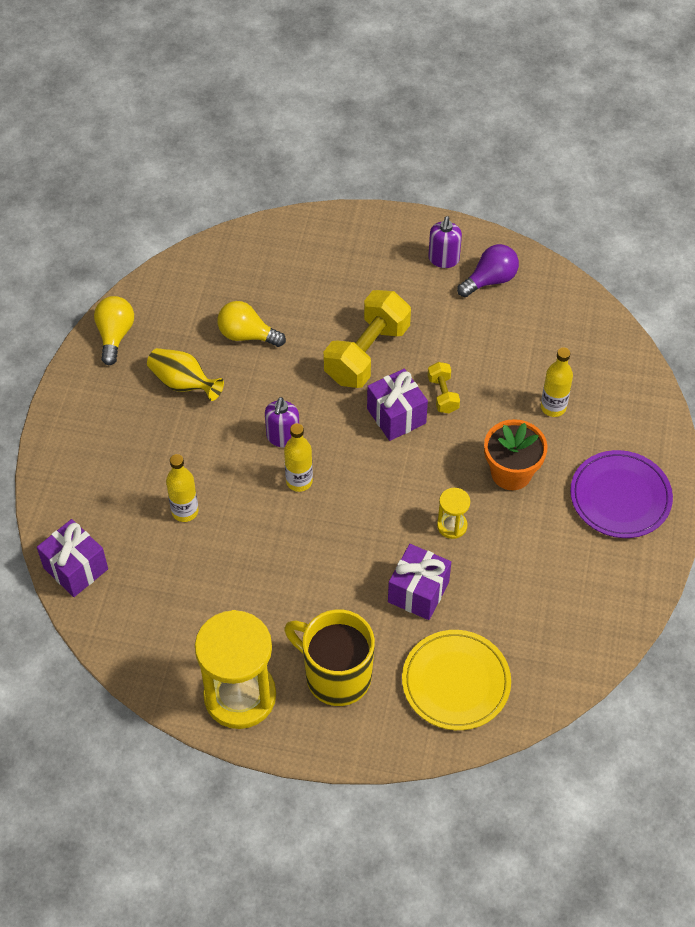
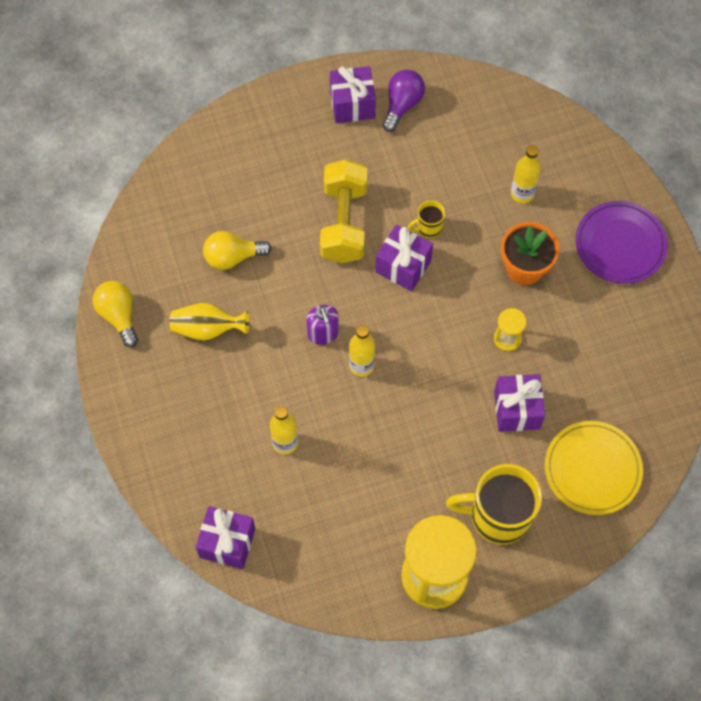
camera: 30 degrees left, 10 degrees up
purple soap dispenser [428,216,462,268] -> purple gift [330,66,376,123]
yellow dumbbell [428,362,460,413] -> yellow mug [408,200,445,238]

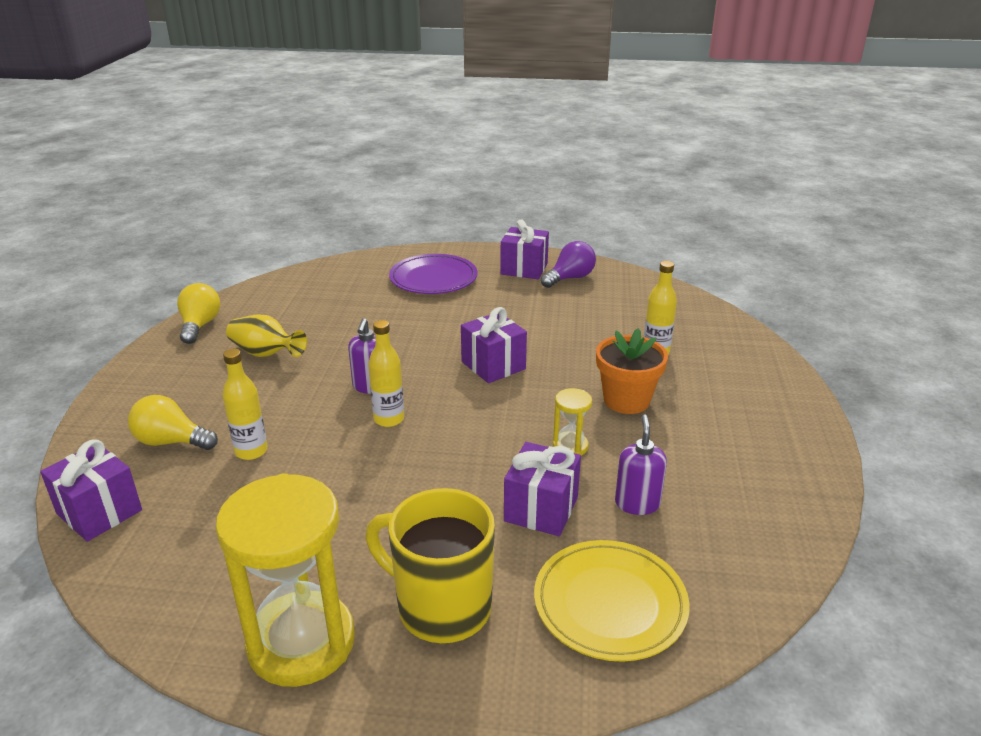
camera: 25 degrees right, 35 degrees down
yellow light bulb [203,231,272,270] -> yellow light bulb moved to [128,395,218,450]
yellow dumbbell [320,159,367,263] -> none
yellow mug [408,200,445,238] -> none
purple plate [575,201,668,284] -> purple plate moved to [389,254,478,294]
none -> purple soap dispenser [615,414,667,515]

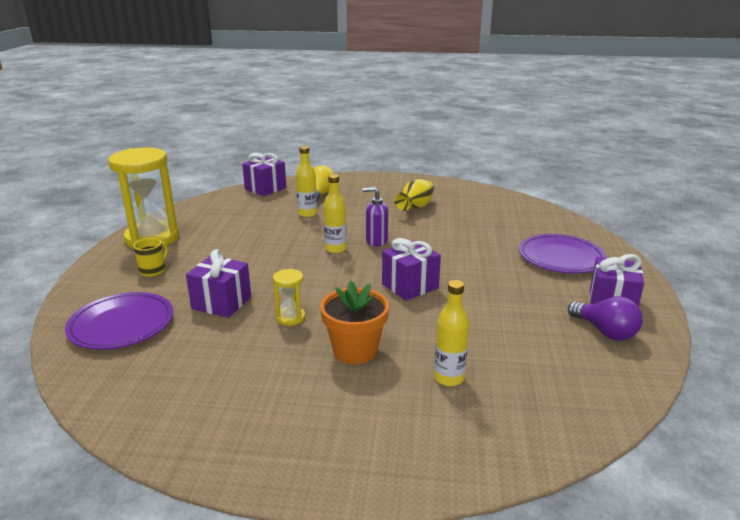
camera: 90 degrees right, 5 degrees down
yellow light bulb [177,283,220,344] -> none
yellow mug [366,488,495,643] -> yellow mug [133,238,168,277], size x0.47
yellow plate [534,540,690,662] -> purple plate [65,292,173,350]
purple soap dispenser [615,414,667,515] -> none

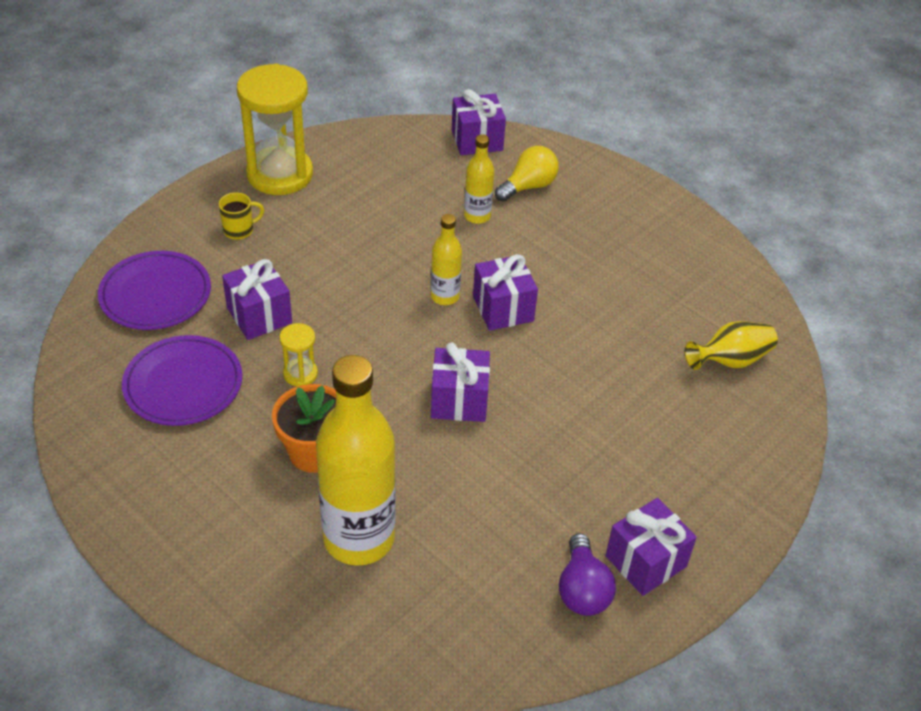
camera: 35 degrees right, 20 degrees up
purple soap dispenser [362,187,388,247] -> purple gift [473,254,538,331]
yellow vase [395,179,434,211] -> yellow vase moved to [685,321,778,370]
yellow bottle [434,280,469,386] -> yellow bottle [316,355,396,566], size x2.07
purple plate [519,234,606,273] -> purple plate moved to [122,335,243,426]

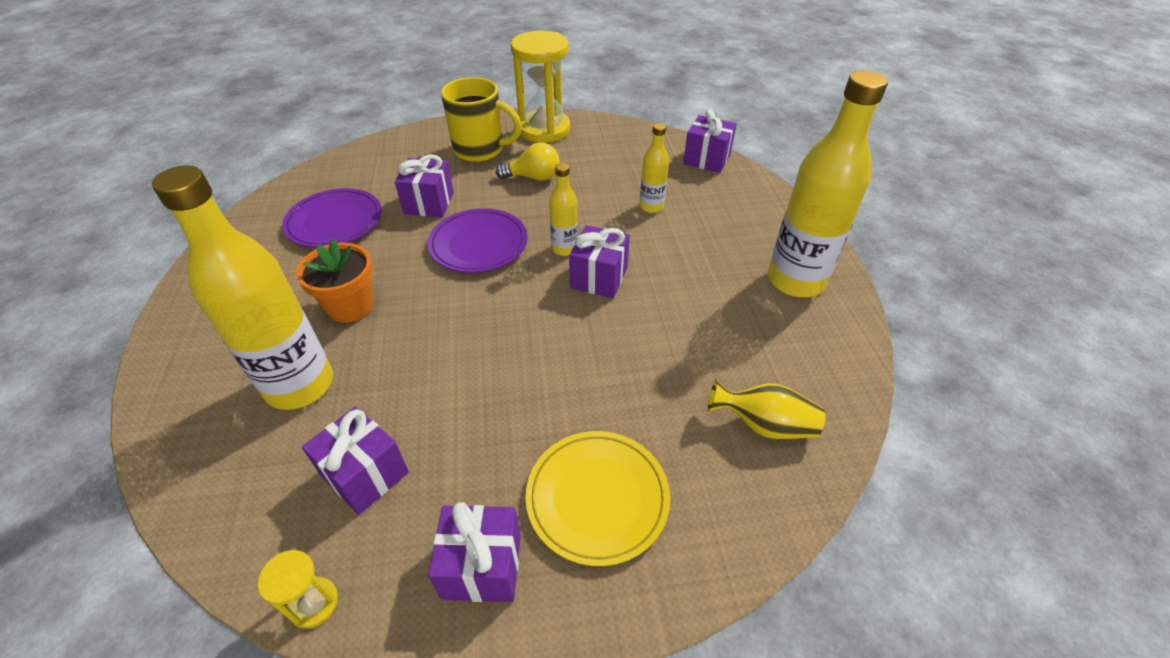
camera: 40 degrees right, 0 degrees up
purple plate [98,251,211,330] -> purple plate moved to [427,208,528,273]
yellow mug [219,192,264,240] -> yellow mug [441,77,522,162], size x2.14
yellow hourglass [280,323,318,386] -> yellow hourglass moved to [258,550,338,629]
purple gift [431,342,490,422] -> purple gift moved to [302,406,409,515]
yellow light bulb [495,146,559,202] -> yellow light bulb moved to [496,142,560,181]
purple light bulb [559,533,616,616] -> none
none -> yellow plate [525,431,670,566]
none -> yellow bottle [768,70,888,297]

